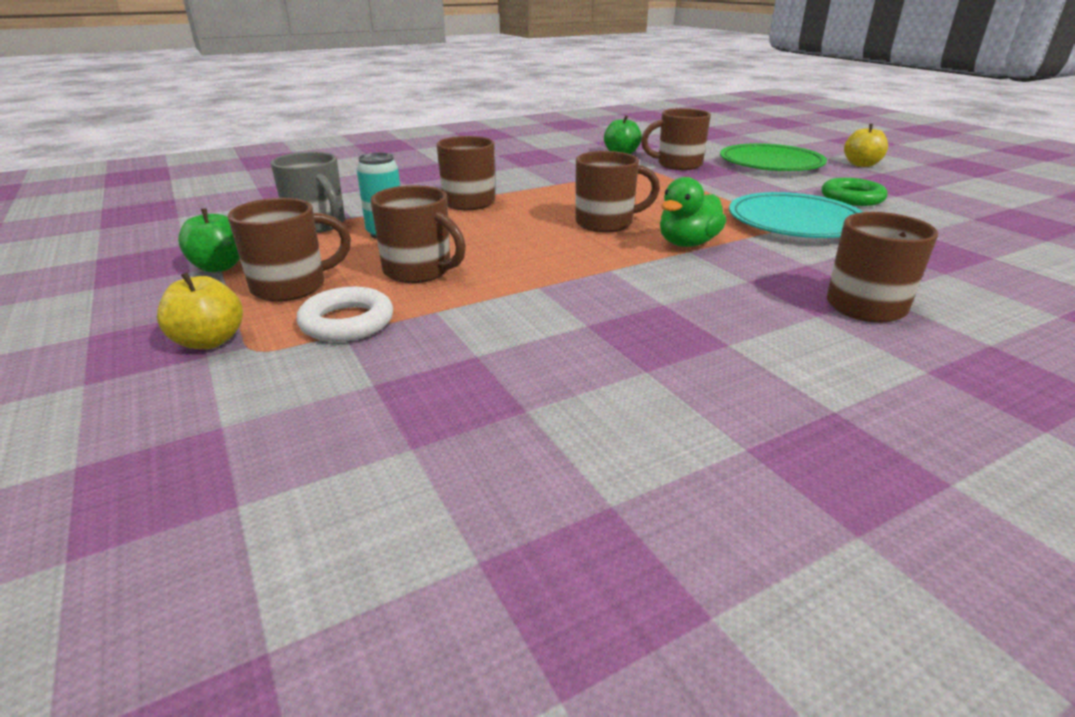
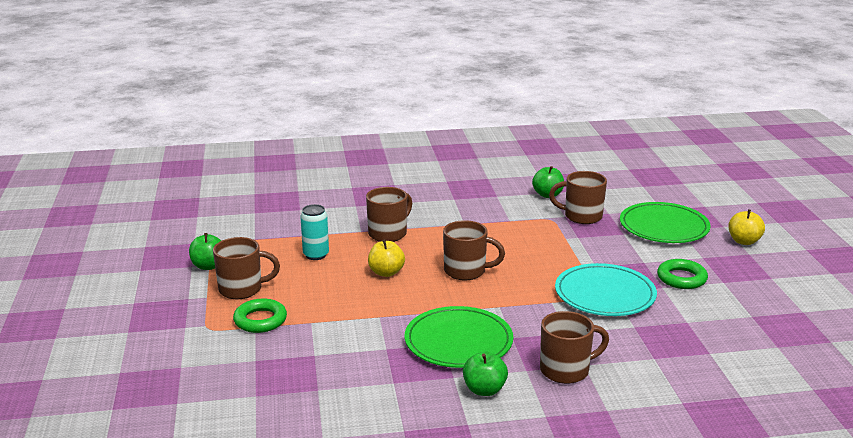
camera: 20 degrees right, 5 degrees down
yellow apple [157,272,243,349] -> yellow apple moved to [368,239,405,277]
grey mug [270,152,345,233] -> none
white ring [297,287,393,342] -> green ring [233,299,287,333]
brown mug [371,185,466,283] -> none
green duck [660,177,726,247] -> none
none -> green plate [405,306,513,368]
none -> green apple [463,352,508,396]

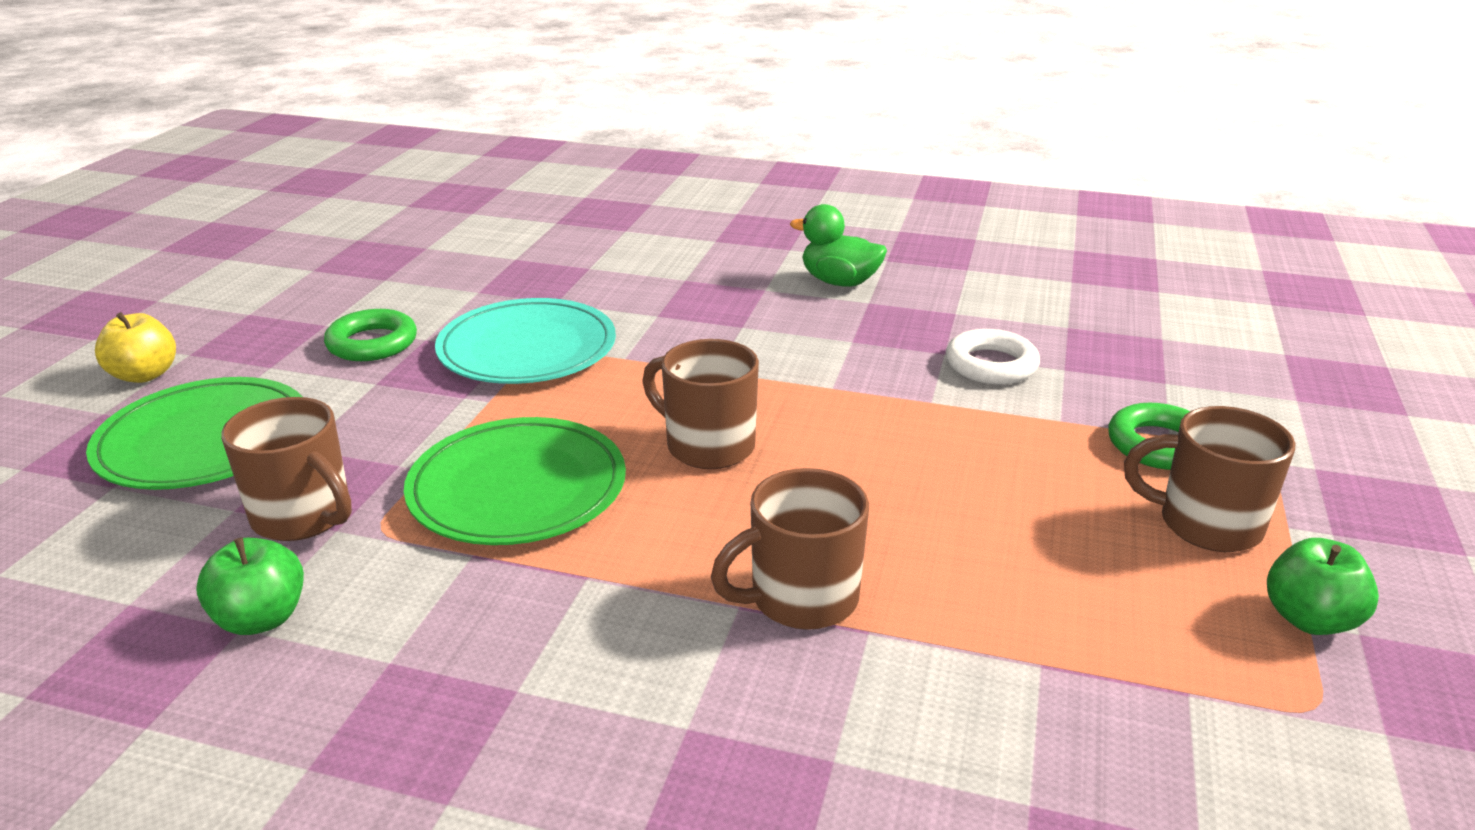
camera: 155 degrees left, 5 degrees up
turquoise can [300,204,329,260] -> none
yellow apple [368,239,405,277] -> none
green plate [405,306,513,368] -> green plate moved to [404,417,626,545]
green apple [463,352,508,396] -> green duck [790,204,887,287]
brown mug [540,311,609,384] -> none
none -> white ring [946,329,1040,384]

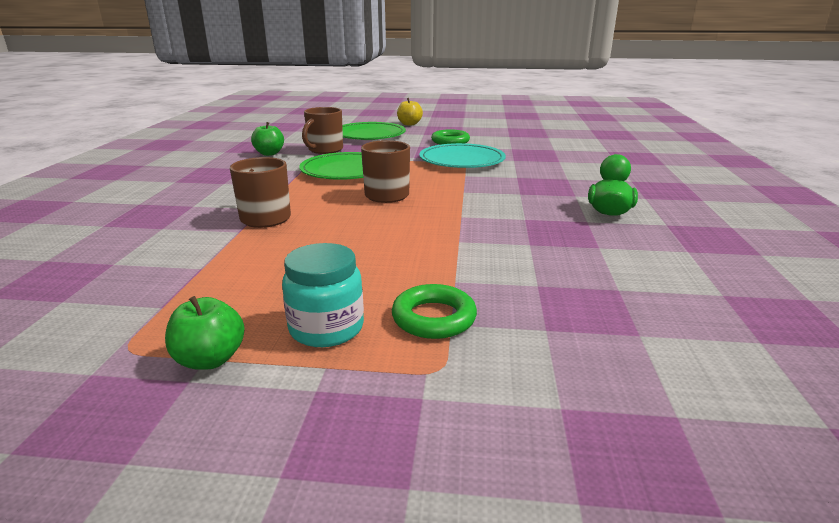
camera: 80 degrees right, 5 degrees down
white ring [946,329,1040,384] -> none
brown mug [1124,406,1295,552] -> turquoise jar [282,243,364,347]

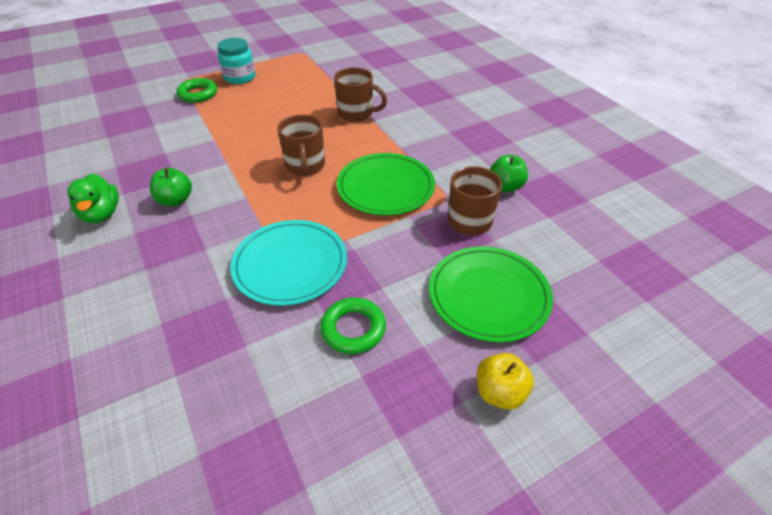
camera: 145 degrees right, 20 degrees up
green apple [165,296,245,370] -> green apple moved to [150,168,192,206]

